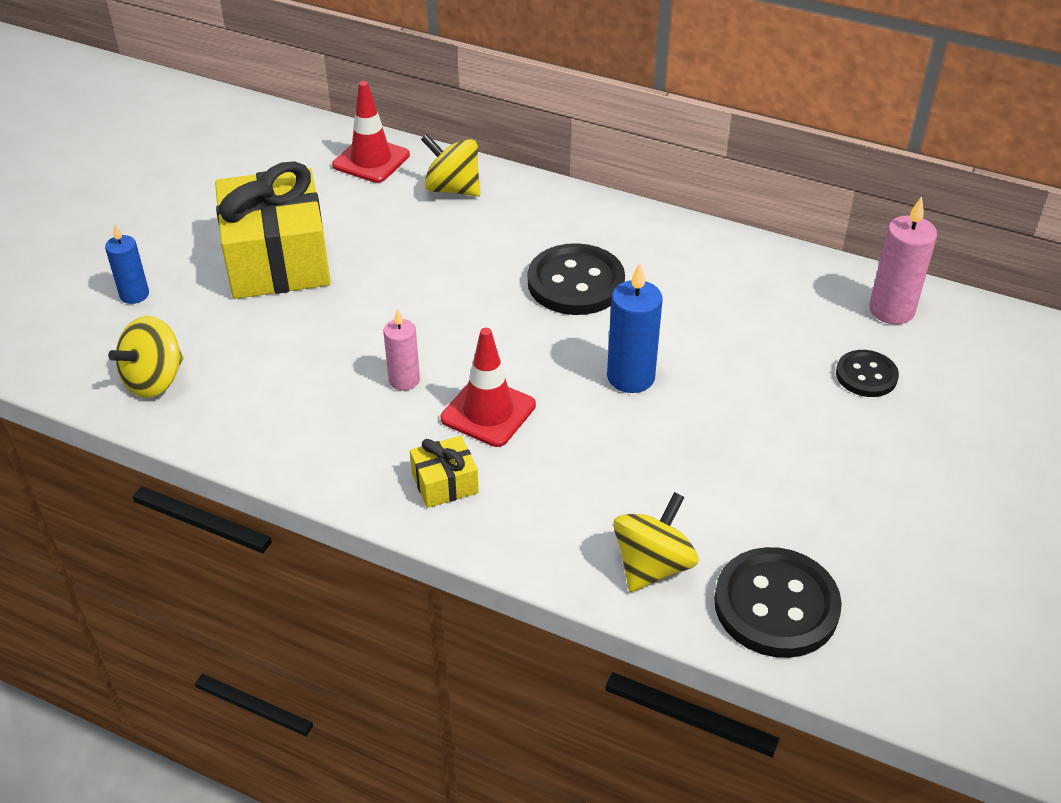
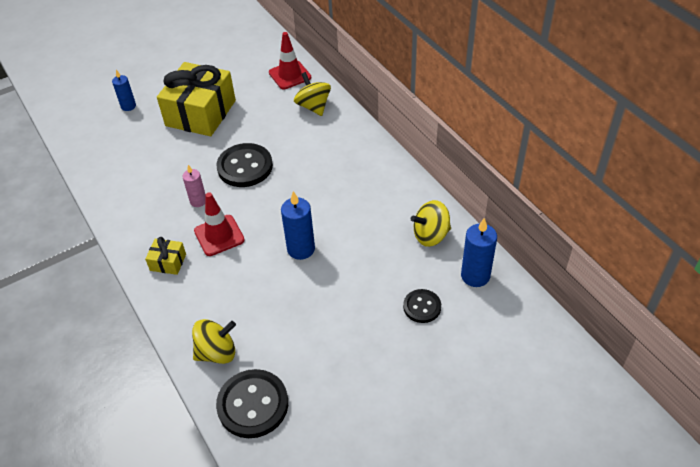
camera: 35 degrees right, 5 degrees up
yellow spinning top [108,316,184,398] -> yellow spinning top moved to [411,200,451,247]
black button [528,243,625,315] -> black button moved to [217,143,273,187]
pink candle [869,196,937,324] -> blue candle [461,218,497,287]

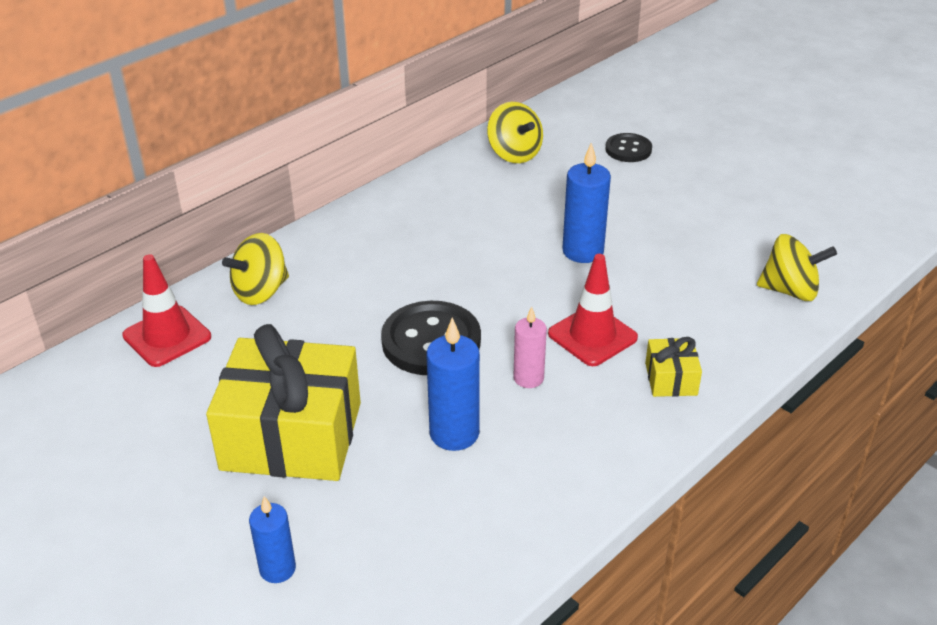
camera: 105 degrees left, 10 degrees down
yellow spinning top [192,319,236,364] -> yellow spinning top turned 135 degrees clockwise [757,234,837,301]
black button [216,369,288,438] -> none
blue candle [461,218,497,287] -> blue candle moved to [426,317,480,451]

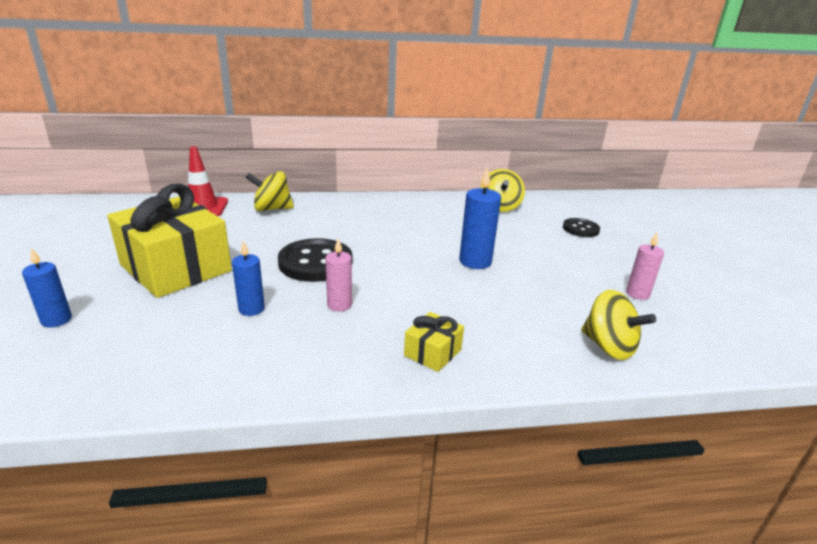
camera: 35 degrees right, 10 degrees down
blue candle [426,317,480,451] -> blue candle [232,241,265,316], size x0.65
red traffic cone [548,254,638,366] -> none
none -> pink candle [626,232,664,300]

